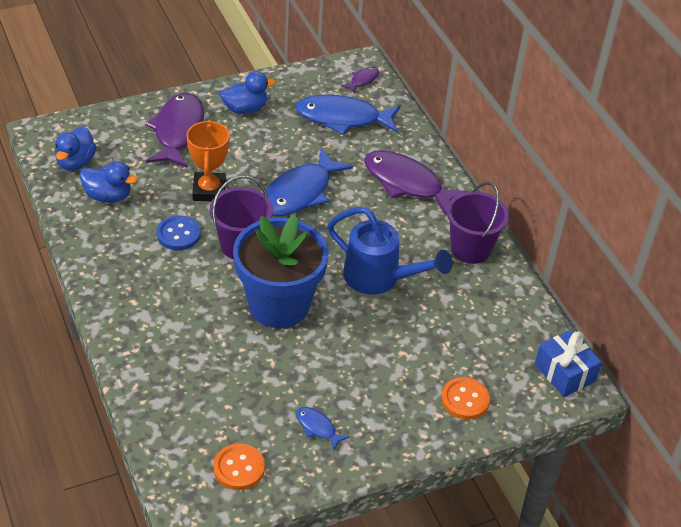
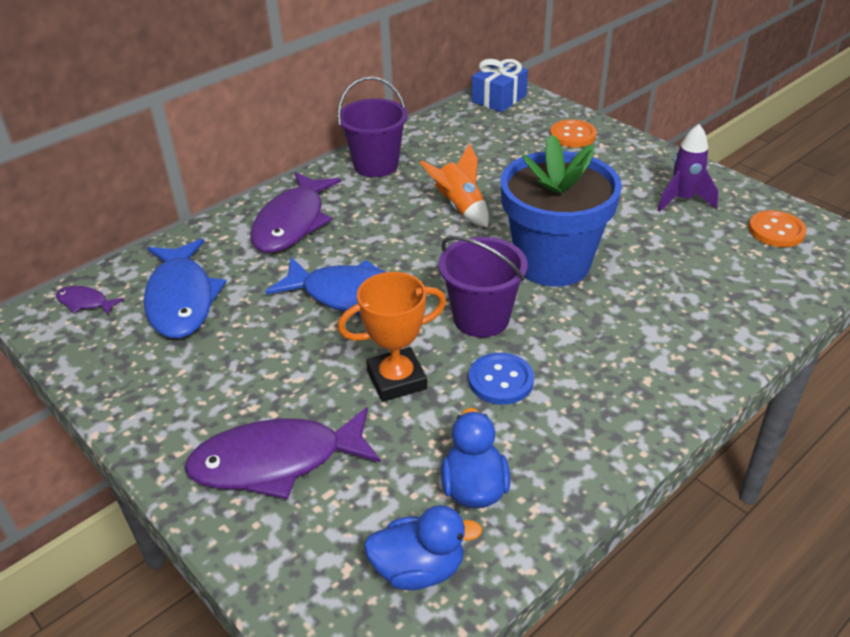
camera: 105 degrees left, 5 degrees down
blue duck [220,71,276,114] -> none
blue fish [296,407,350,450] -> purple rocket [658,124,719,212]
blue watering can [327,207,453,295] -> orange rocket [420,143,489,228]

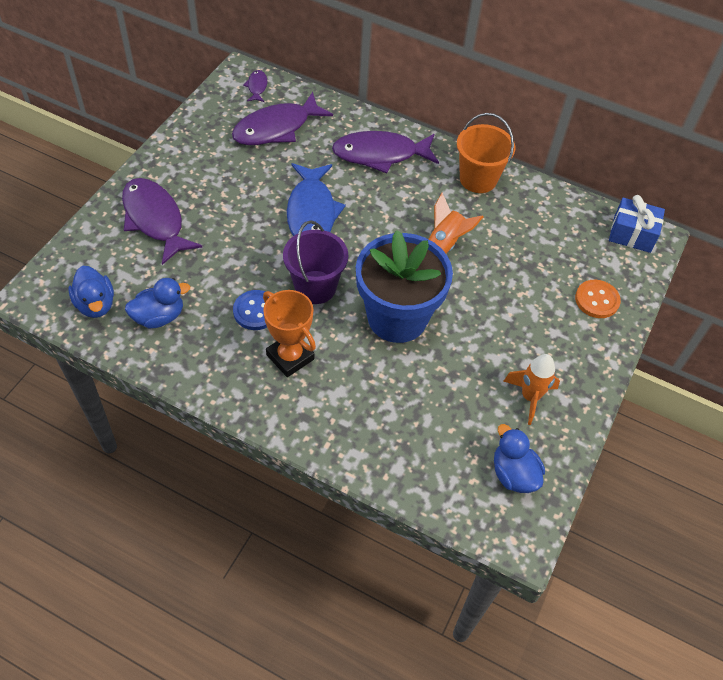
camera: 65 degrees right, 15 degrees up
blue fish [144,239,226,338] -> purple fish [232,92,333,145]
purple bucket [337,77,408,177] -> orange bucket [457,113,515,193]
orange trophy [338,272,446,402] -> orange trophy moved to [263,290,316,377]
purple rocket [658,124,719,212] -> orange rocket [503,354,560,425]
orange button [748,210,807,247] -> blue duck [494,424,545,493]

